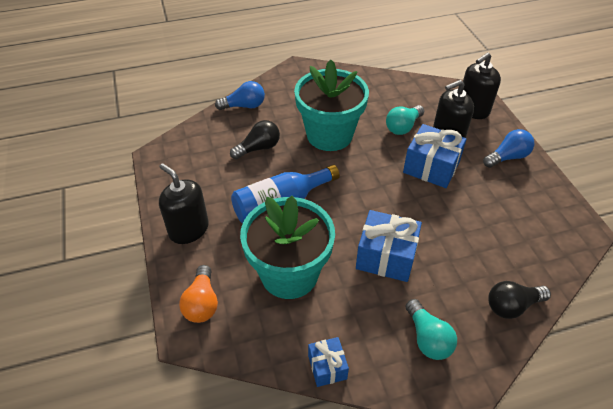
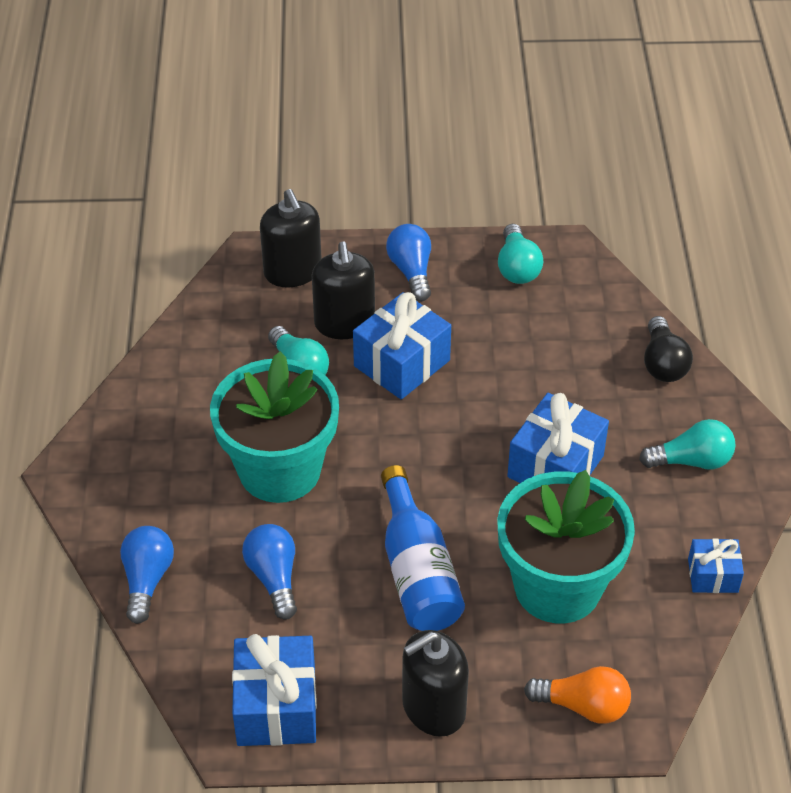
camera: 75 degrees left, 0 degrees up
black light bulb [230,120,280,159] -> blue light bulb [242,524,297,619]
none -> blue gift [232,634,317,746]
none -> turquoise light bulb [498,224,543,284]

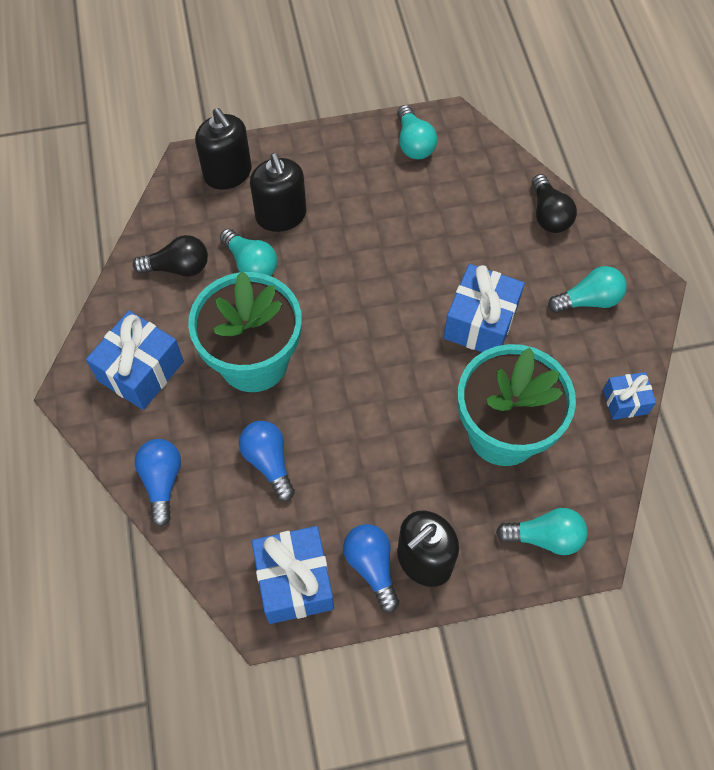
camera: 10 degrees left, 15 degrees up
blue gift [353,292,451,399] -> blue gift moved to [86,311,184,410]
blue bottle [381,465,465,631] -> none
blue light bulb [386,224,431,301] -> blue light bulb moved to [343,524,399,612]
orange light bulb [524,666,631,724] -> turquoise light bulb [496,508,588,555]
none -> black light bulb [133,235,208,276]

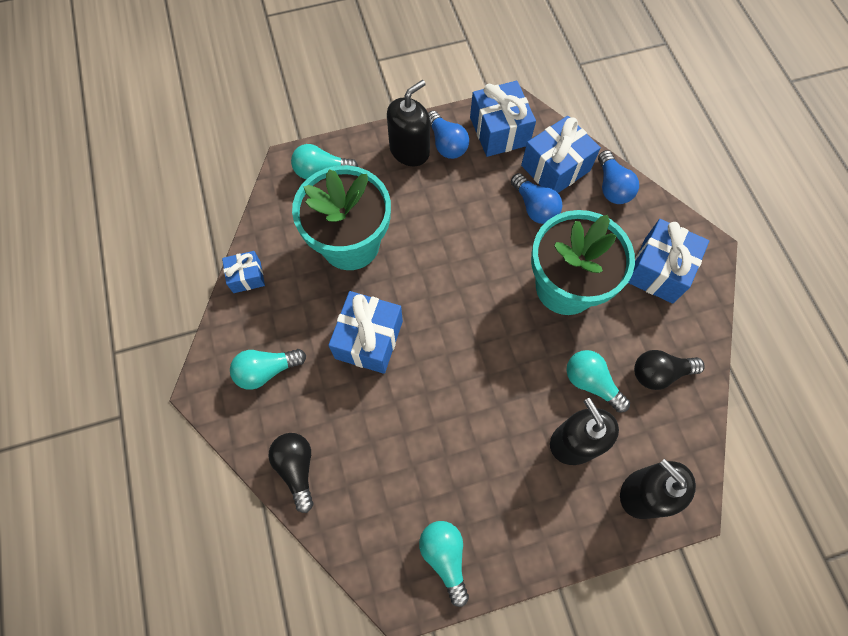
camera: 175 degrees right, 5 degrees up
none -> blue gift [521,116,601,193]

